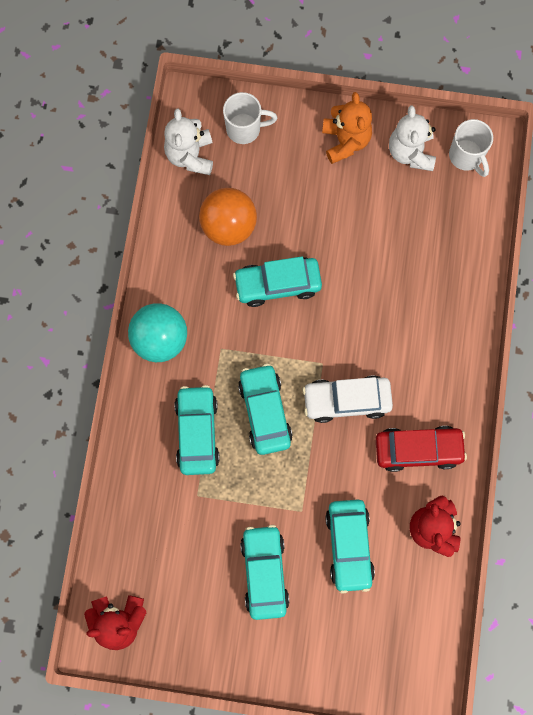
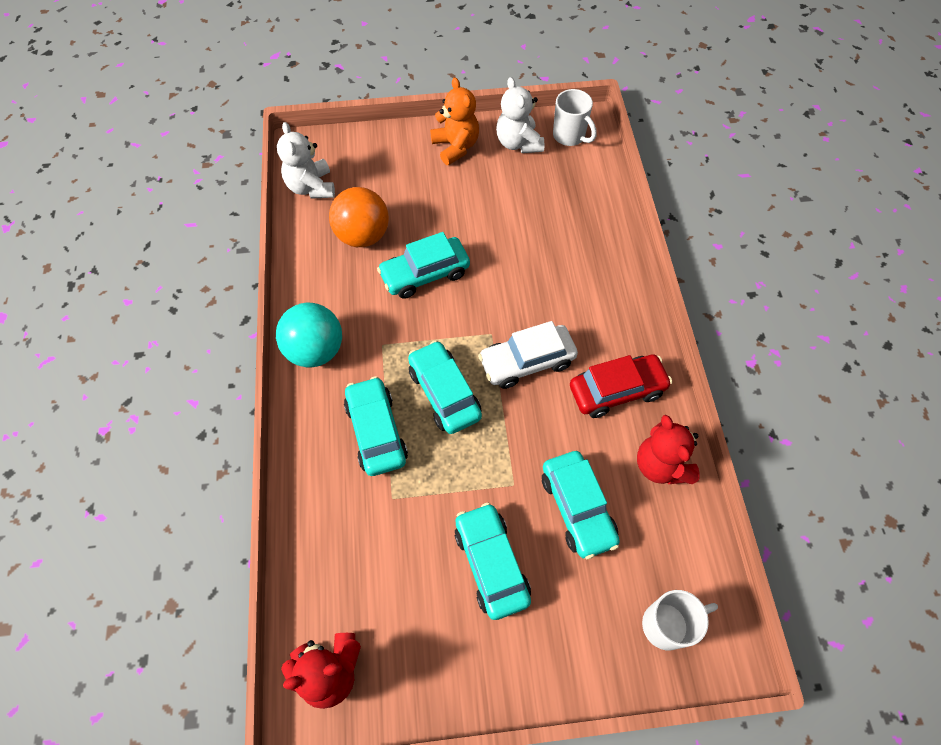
camera: 15 degrees left, 15 degrees down
white mug [223,92,277,144] -> white mug moved to [642,590,718,651]

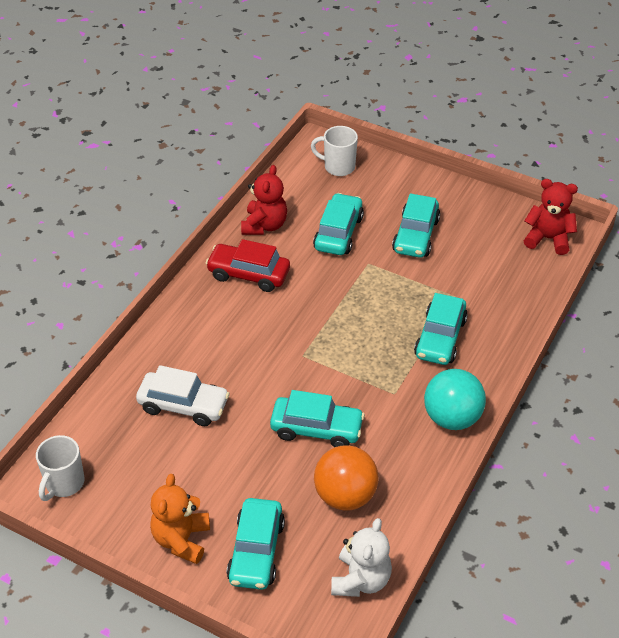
camera: 145 degrees left, 15 degrees down
turquoise car [408,340,482,434] -> turquoise car moved to [227,498,285,590]
white car [478,321,578,389] -> white car moved to [136,365,230,426]
white teddy bear [496,77,544,153] -> none
white mug [553,89,597,146] -> white mug turned 150 degrees counterclockwise [36,435,85,501]

